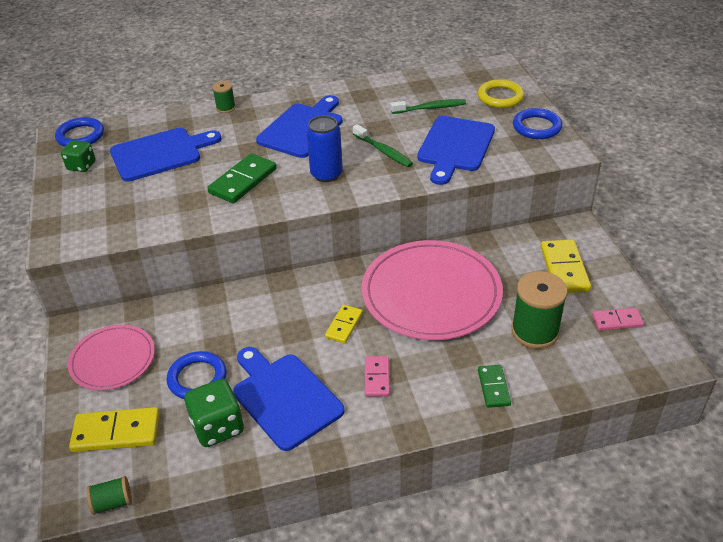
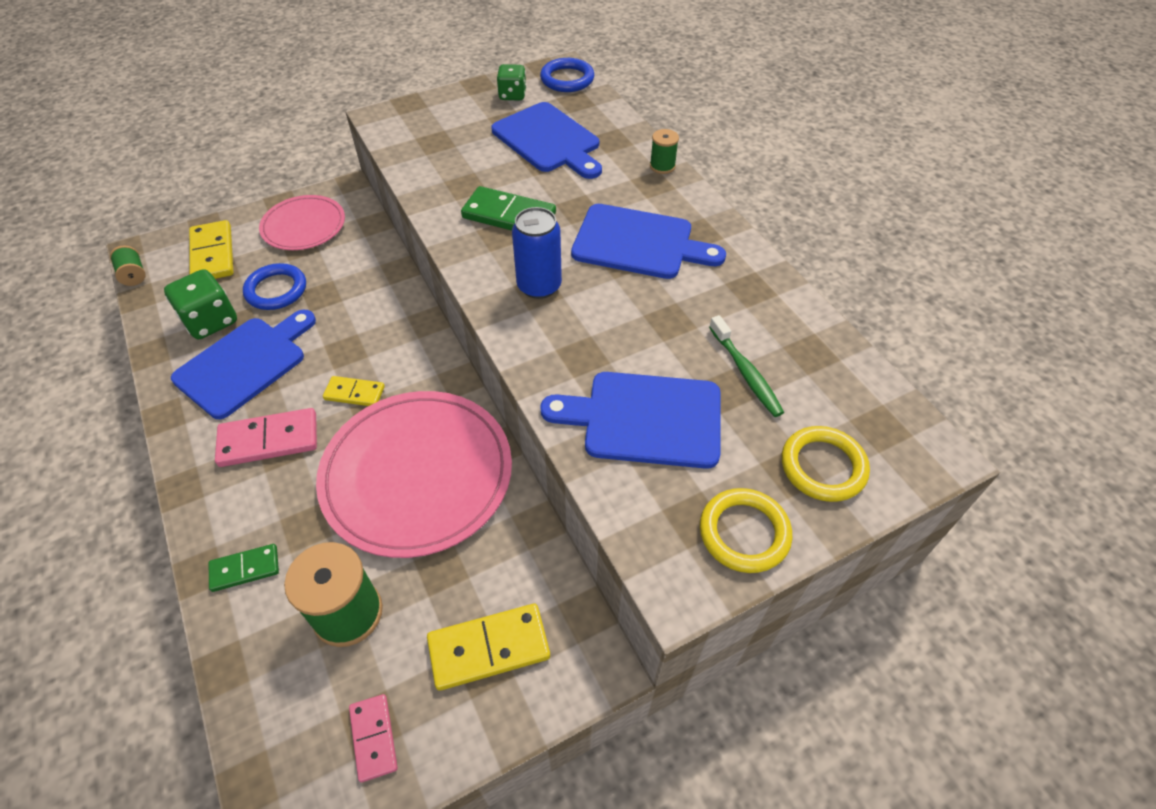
camera: 75 degrees right, 10 degrees up
green toothbrush [353,124,413,167] -> none
pink domino [365,356,390,397] -> pink domino [215,408,317,467], size x1.64
blue ring [513,108,562,139] -> yellow ring [700,488,792,573]

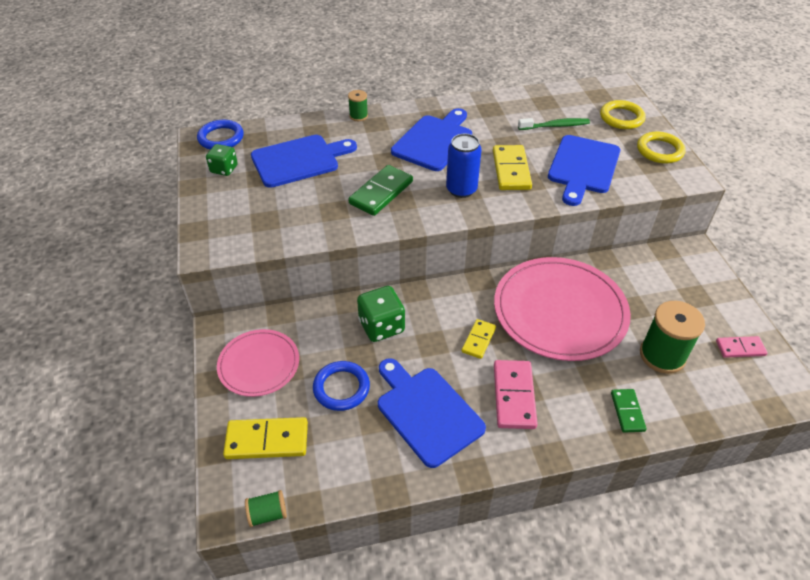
camera: 75 degrees left, 5 degrees down
green dice [164,269,237,339] -> green dice moved to [357,286,405,342]
yellow domino [427,604,550,691] -> yellow domino moved to [493,145,532,190]

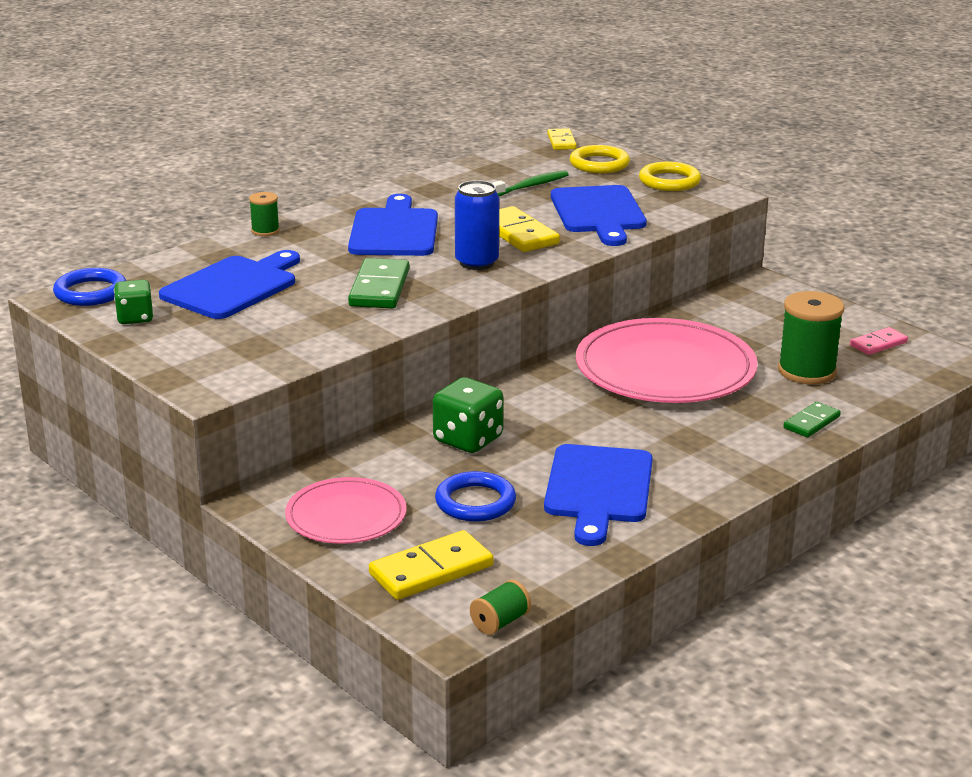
camera: 30 degrees left, 20 degrees down
blue cutting board [378,358,486,468] -> blue cutting board turned 105 degrees counterclockwise [544,444,653,546]
yellow domino [462,319,496,359] -> yellow domino moved to [547,128,577,150]
pink domino [494,360,538,429] -> none
green domino [611,389,647,433] -> green domino turned 75 degrees clockwise [784,402,841,437]

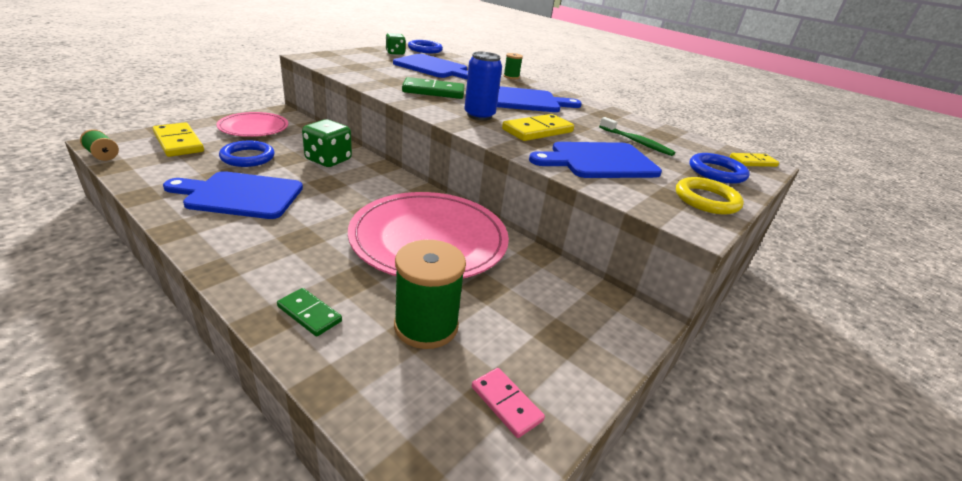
camera: 80 degrees right, 5 degrees up
yellow ring [570,145,630,173] -> blue ring [690,153,750,184]

